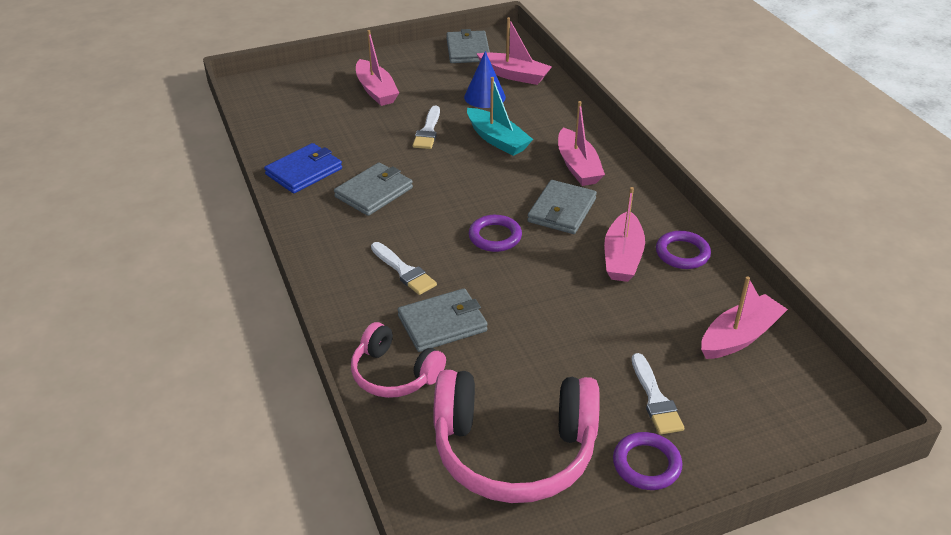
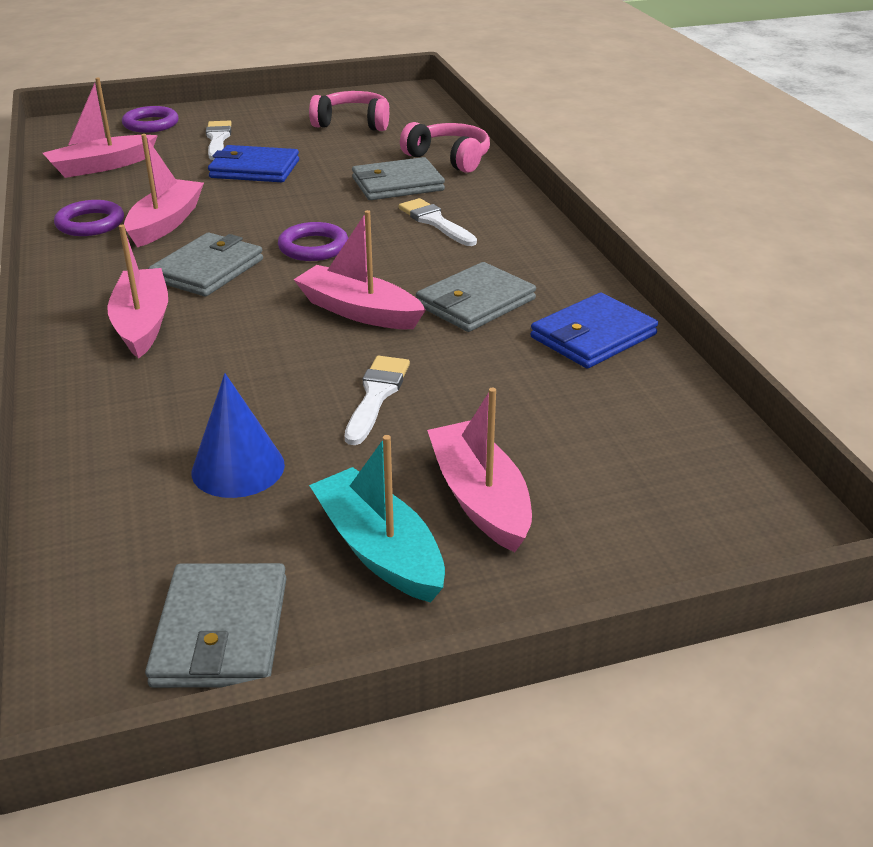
camera: 175 degrees left, 5 degrees down
pink headphones [433,370,600,503] -> pink headphones [309,91,389,131], size x0.57
turquoise boat [467,77,533,156] -> turquoise boat moved to [309,435,445,603]
pink boat [476,17,552,85] -> pink boat moved to [293,210,426,329]
purple ring [613,432,682,490] -> purple ring moved to [122,106,179,133]
none -> blue wallet [208,145,299,182]

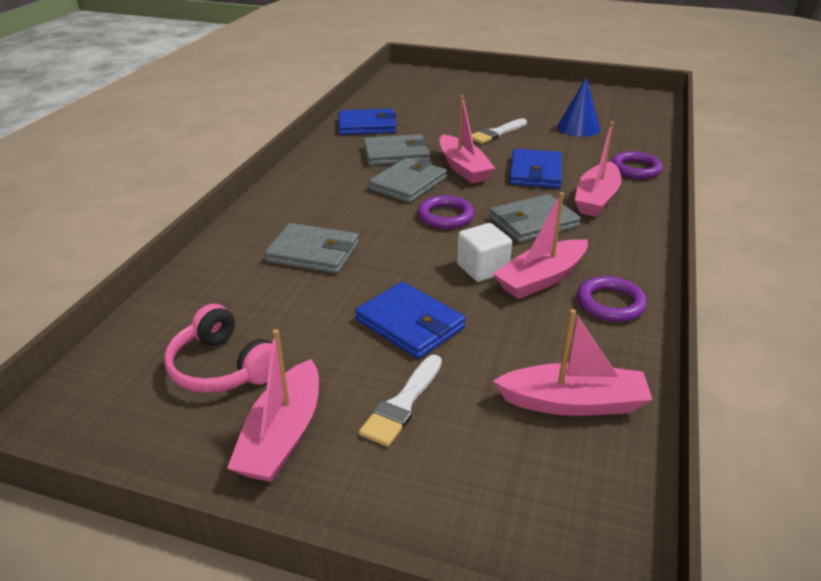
camera: 145 degrees left, 0 degrees up
purple ring [122,106,179,133] -> purple ring moved to [611,151,663,179]
grey wallet [145,563,287,688] -> grey wallet moved to [368,158,447,203]
turquoise boat [309,435,445,603] -> none
white brush [399,198,477,246] -> none
pink headphones [400,122,490,173] -> none
pink boat [427,388,532,552] -> pink boat moved to [227,329,319,482]
none -> white cube [457,223,512,282]
none -> blue wallet [509,149,562,188]

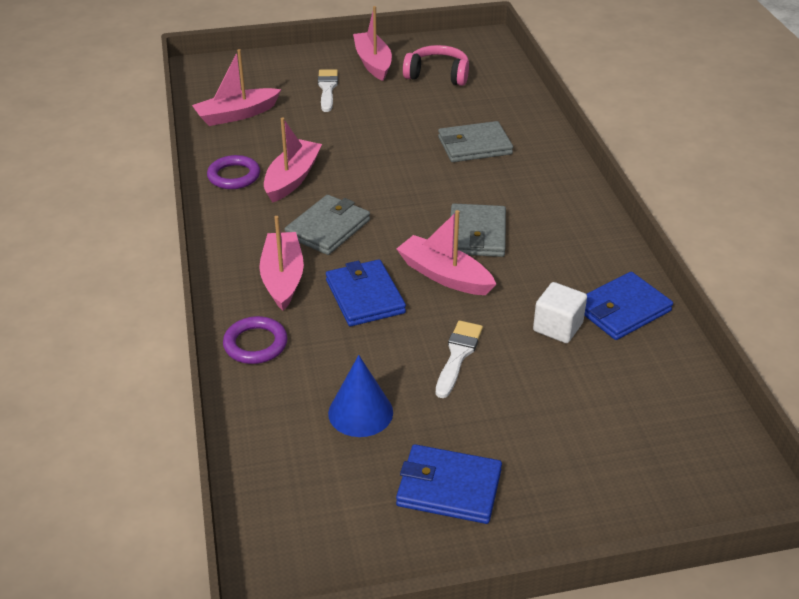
camera: 150 degrees right, 5 degrees up
blue wallet [355,282,466,359] -> blue wallet moved to [396,444,502,524]
grey wallet [363,134,430,166] -> none
purple ring [418,195,474,229] -> none
white cube [457,223,512,282] -> white cube moved to [533,282,587,343]

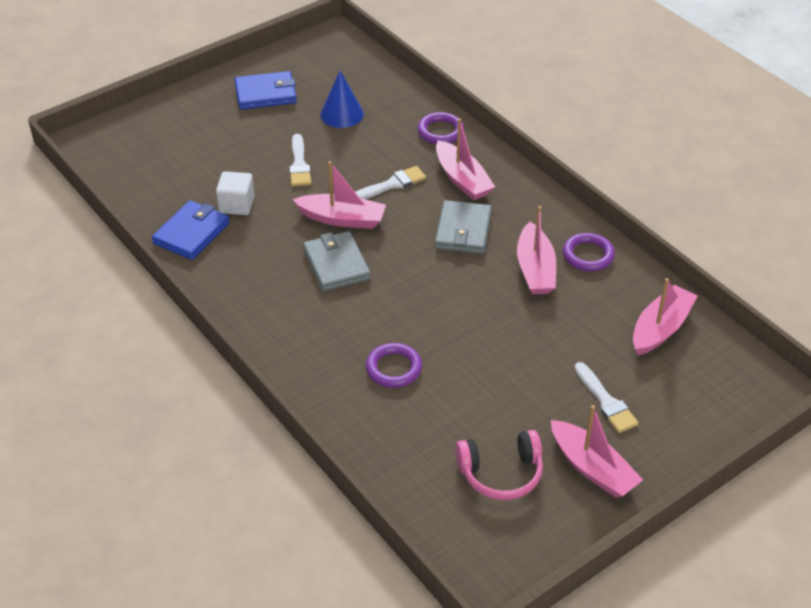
camera: 155 degrees right, 5 degrees up
blue wallet [326,259,406,326] -> white brush [355,166,426,199]
grey wallet [438,121,513,162] -> purple ring [366,343,422,388]

